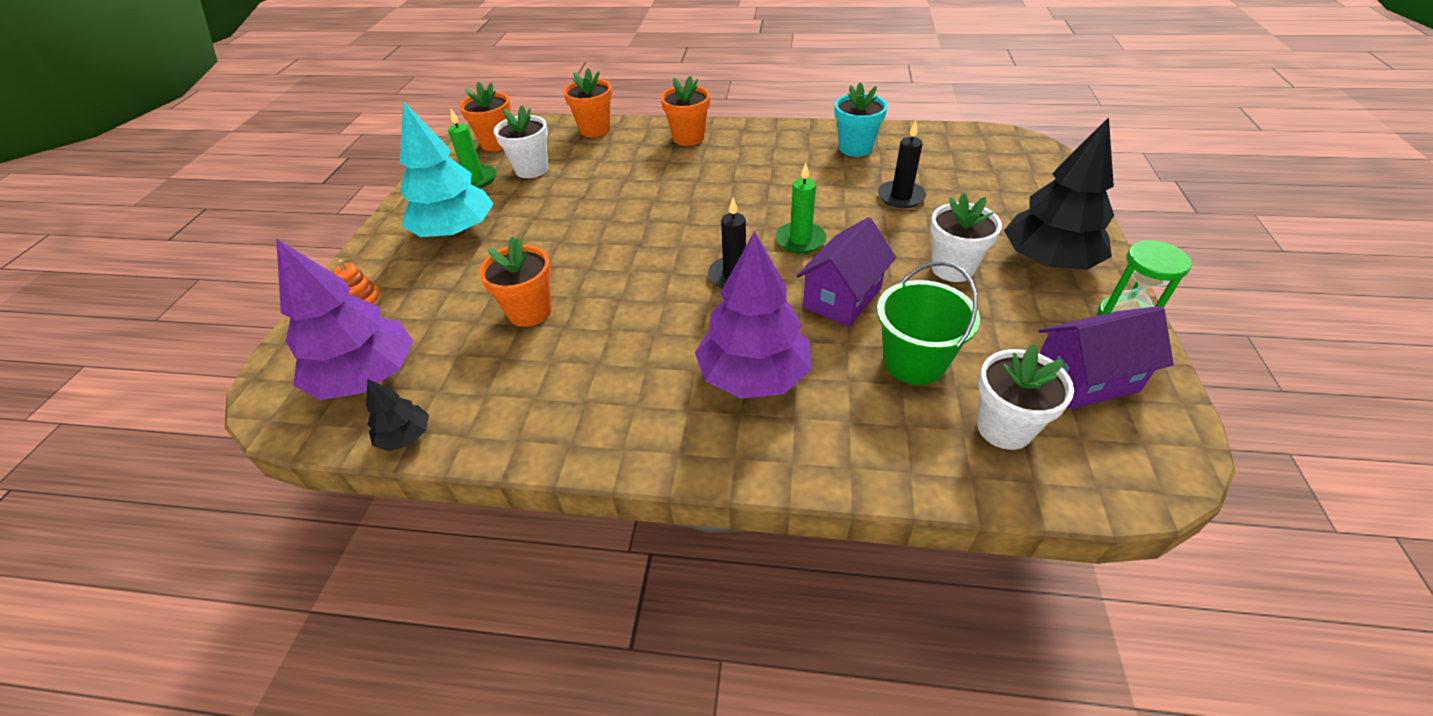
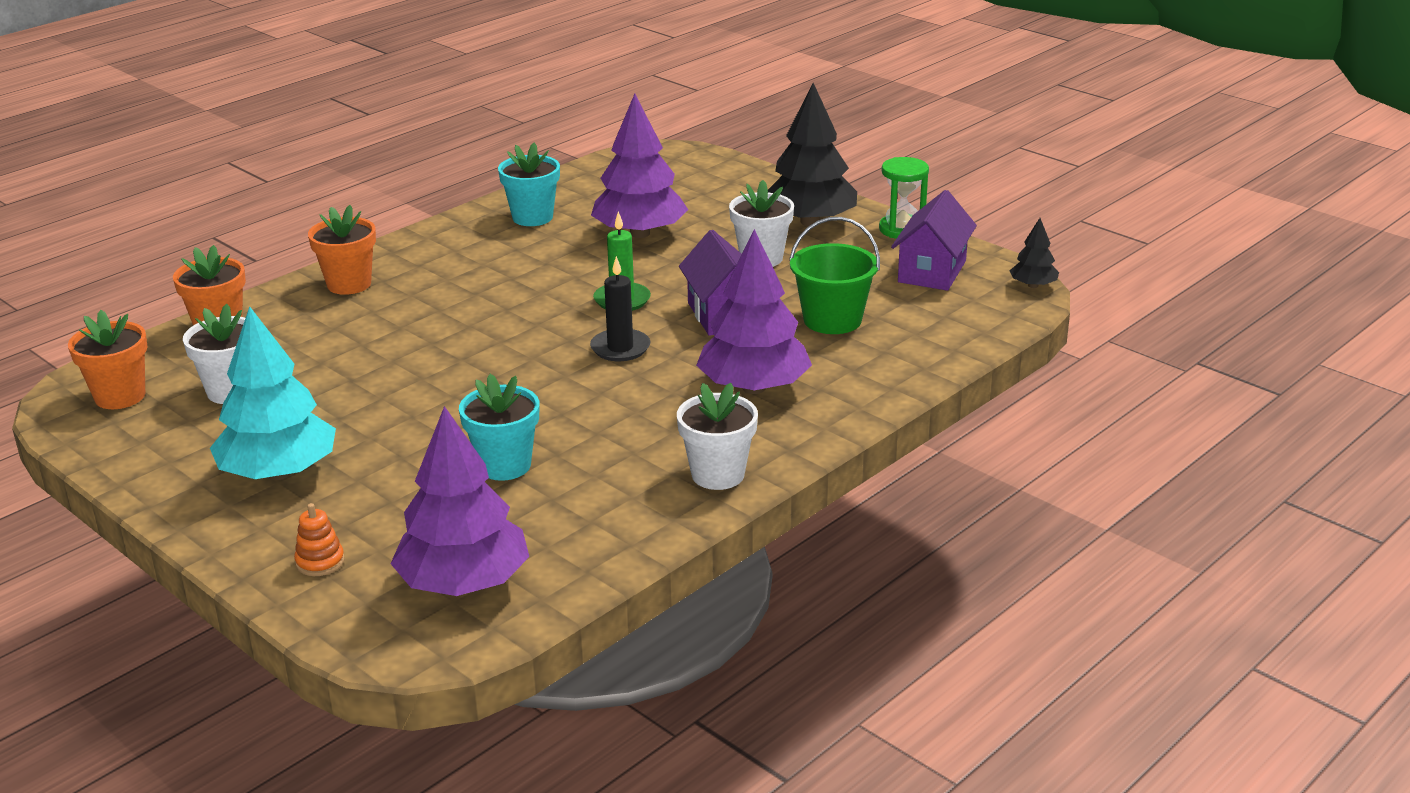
camera: 55 degrees left, 15 degrees down
black tree [366,379,429,451] -> black tree moved to [1009,218,1059,288]
green candle [448,109,496,188] -> none
orange flower pot [479,237,552,327] -> turquoise flower pot [459,374,539,481]
black candle [878,121,926,208] -> purple tree [591,94,688,238]
white flower pot [977,344,1074,450] -> white flower pot moved to [677,383,758,490]

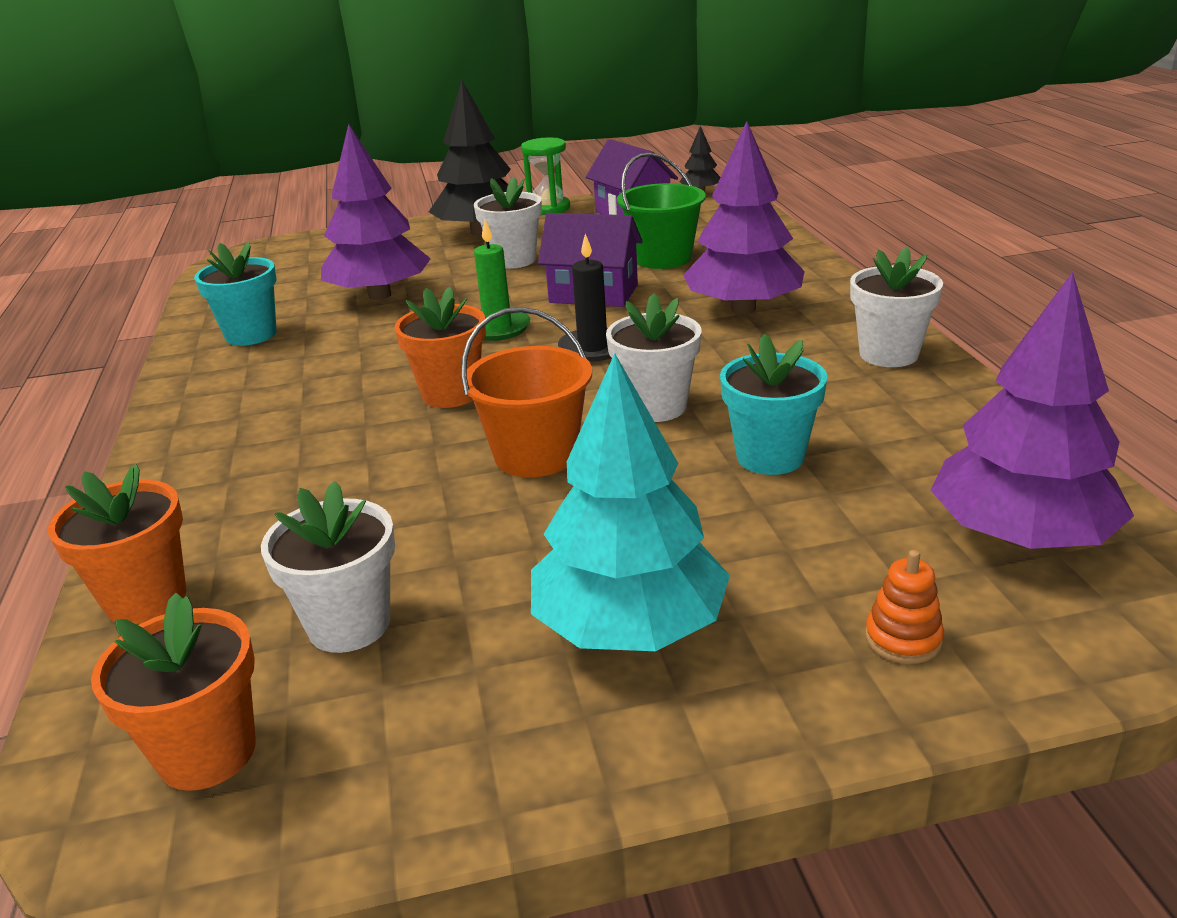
camera: 55 degrees left, 0 degrees up
orange flower pot [308,205,376,295] -> orange flower pot moved to [395,287,486,408]
none -> orange bucket [461,307,592,477]
none -> white flower pot [606,293,701,422]

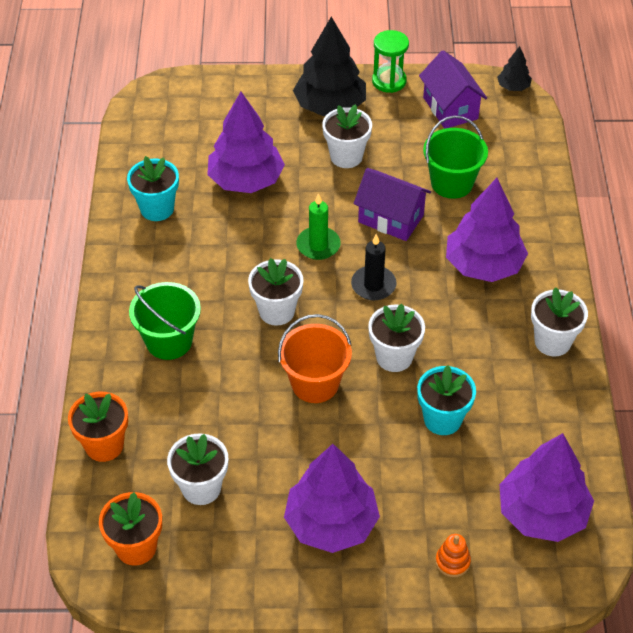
camera: 10 degrees right, 20 degrees up
orange flower pot [395,287,486,408] -> white flower pot [248,258,303,326]
turquoise tree [531,353,730,651] -> purple tree [284,444,380,553]
none -> green bucket [129,282,201,360]

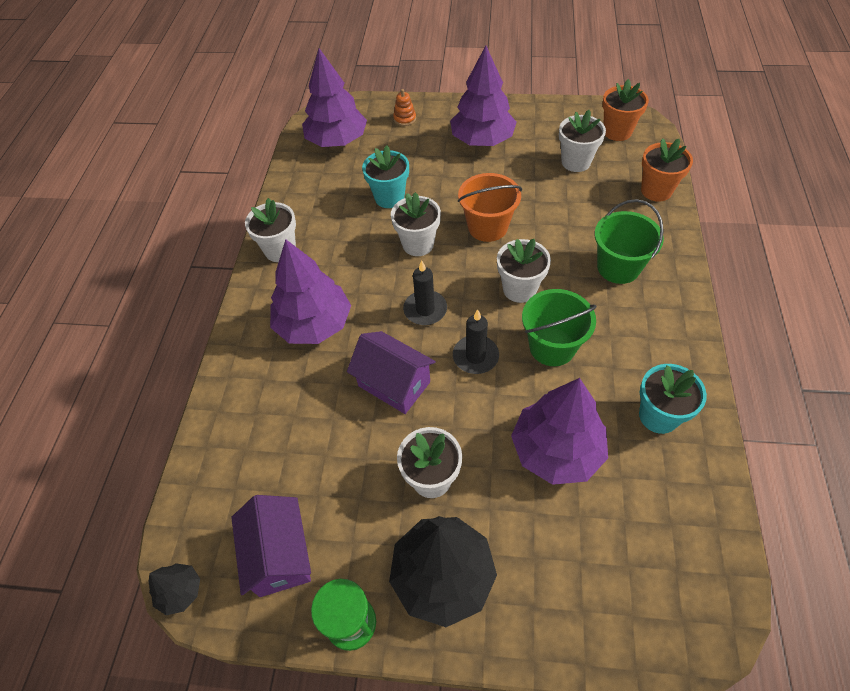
camera: 170 degrees left, 5 degrees up
green candle [296,193,341,260] -> black candle [453,309,499,374]
green bucket [423,116,488,199] -> green bucket moved to [522,289,597,366]

